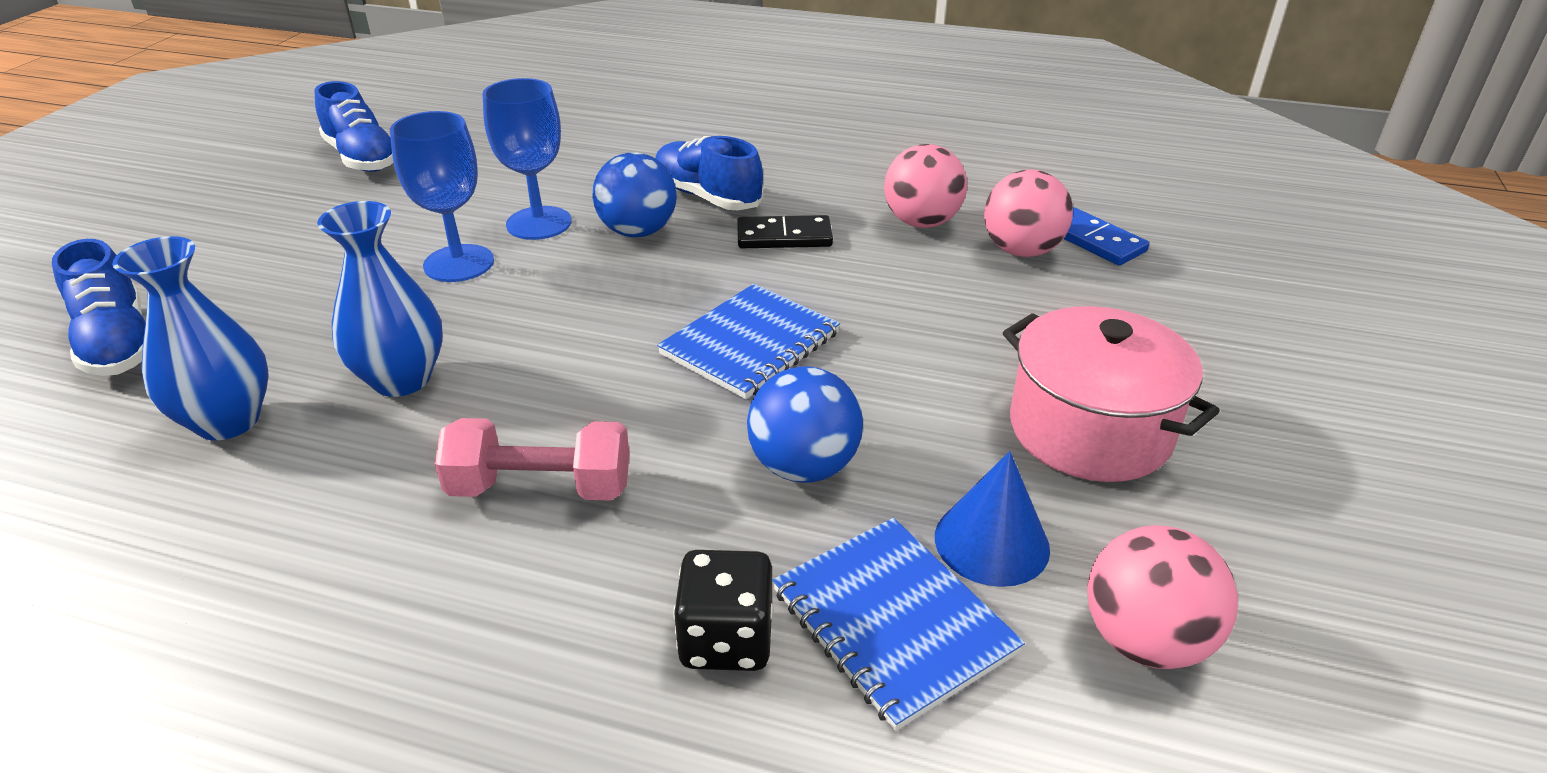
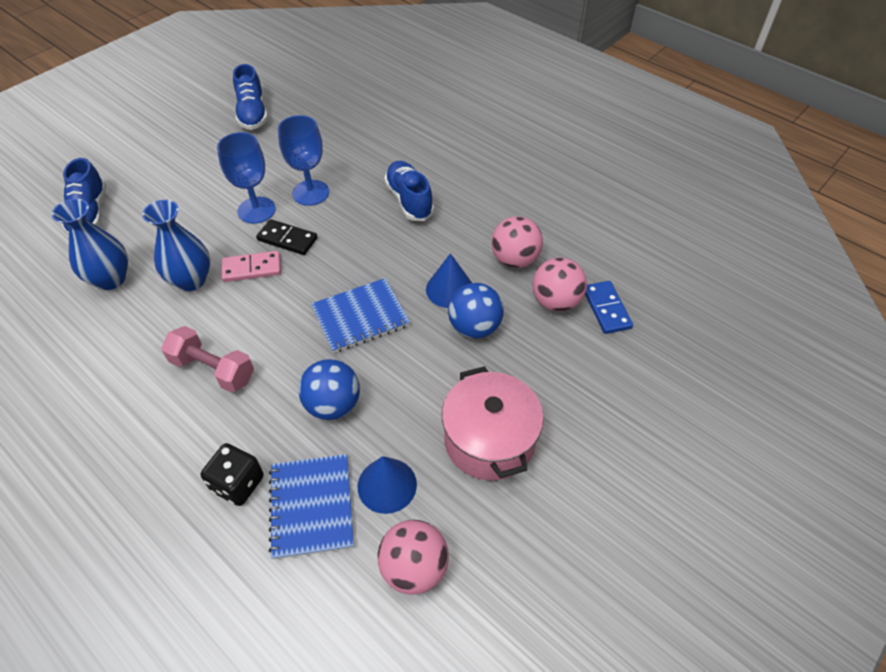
camera: 25 degrees right, 15 degrees up
blue ball [593,152,677,237] -> blue ball moved to [448,283,504,338]
black domino [737,215,833,248] -> black domino moved to [256,219,318,255]
none -> pink domino [221,251,281,282]
none -> blue cone [426,253,472,308]

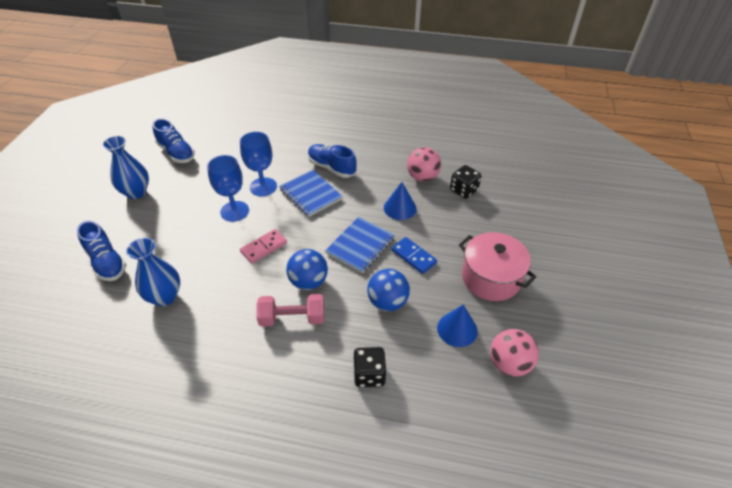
camera: 30 degrees left, 5 degrees down
blue vase [142,200,210,291] -> blue vase moved to [102,136,149,199]
black domino [256,219,318,255] -> none
blue notebook [269,454,354,560] -> blue notebook moved to [279,170,343,217]
blue ball [448,283,504,338] -> blue ball moved to [286,249,328,290]
pink ball [532,258,587,312] -> black dice [450,165,482,199]
blue domino [585,281,633,334] -> blue domino moved to [391,237,437,274]

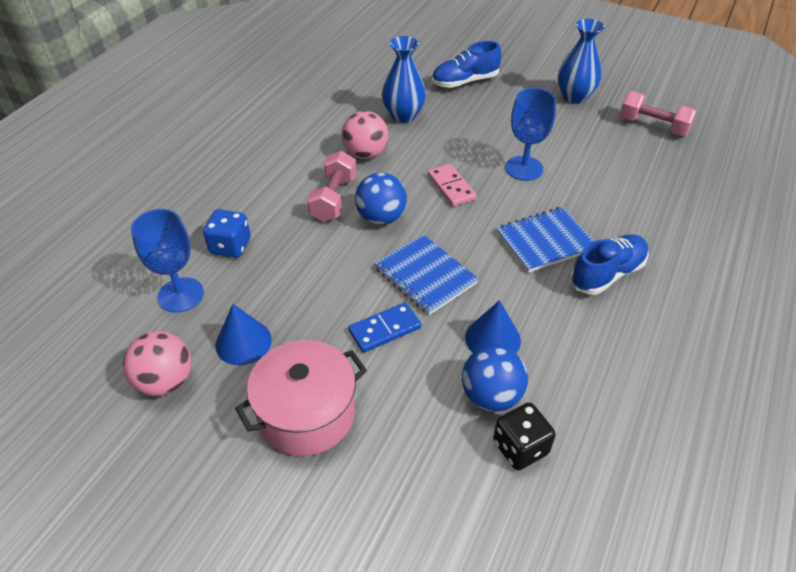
camera: 105 degrees right, 0 degrees up
blue shoe [152,119,195,163] -> pink dumbbell [620,91,696,136]
blue goblet [240,132,277,196] -> blue goblet moved to [131,209,204,313]
black dice [353,347,386,387] -> blue dice [203,209,251,258]
blue ball [367,269,410,311] -> blue ball moved to [462,345,528,411]
pink ball [407,147,441,182] -> pink ball moved to [342,111,389,159]

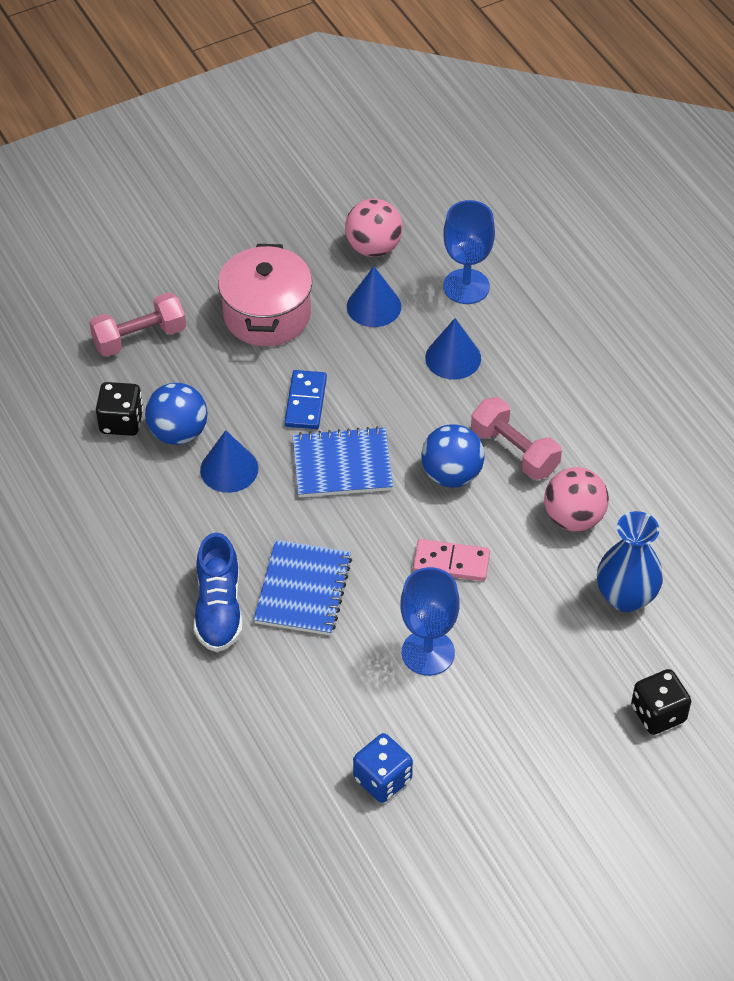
camera: 125 degrees right, 5 degrees up
blue dice [203,209,251,258] -> blue dice moved to [353,733,413,803]
blue shoe [432,41,502,88] -> black dice [631,669,691,735]
blue vase [558,19,605,104] -> none
pink dumbbell [620,91,696,136] -> pink dumbbell moved to [89,292,186,357]
none -> blue cone [425,318,481,379]

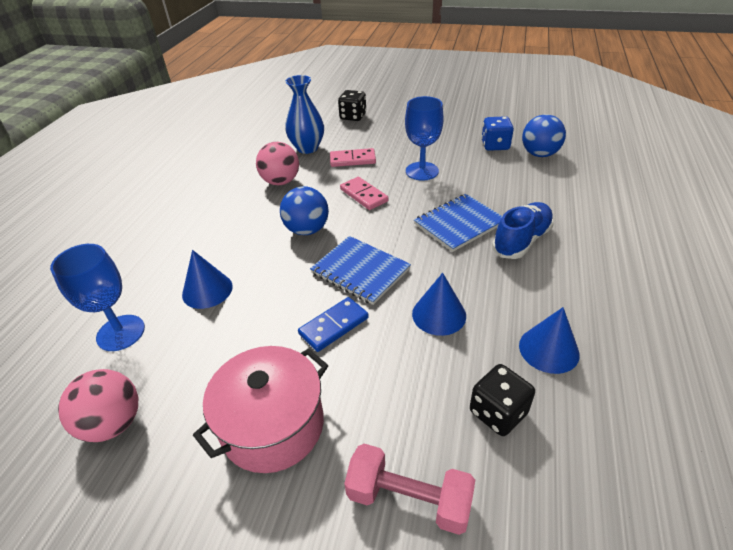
camera: 135 degrees left, 10 degrees down
blue ball [145,383,208,445] -> blue ball moved to [522,114,566,157]
blue cone [347,266,401,327] -> blue cone moved to [519,307,580,374]
pink dumbbell [471,397,562,480] -> none
none -> pink domino [330,148,376,167]

